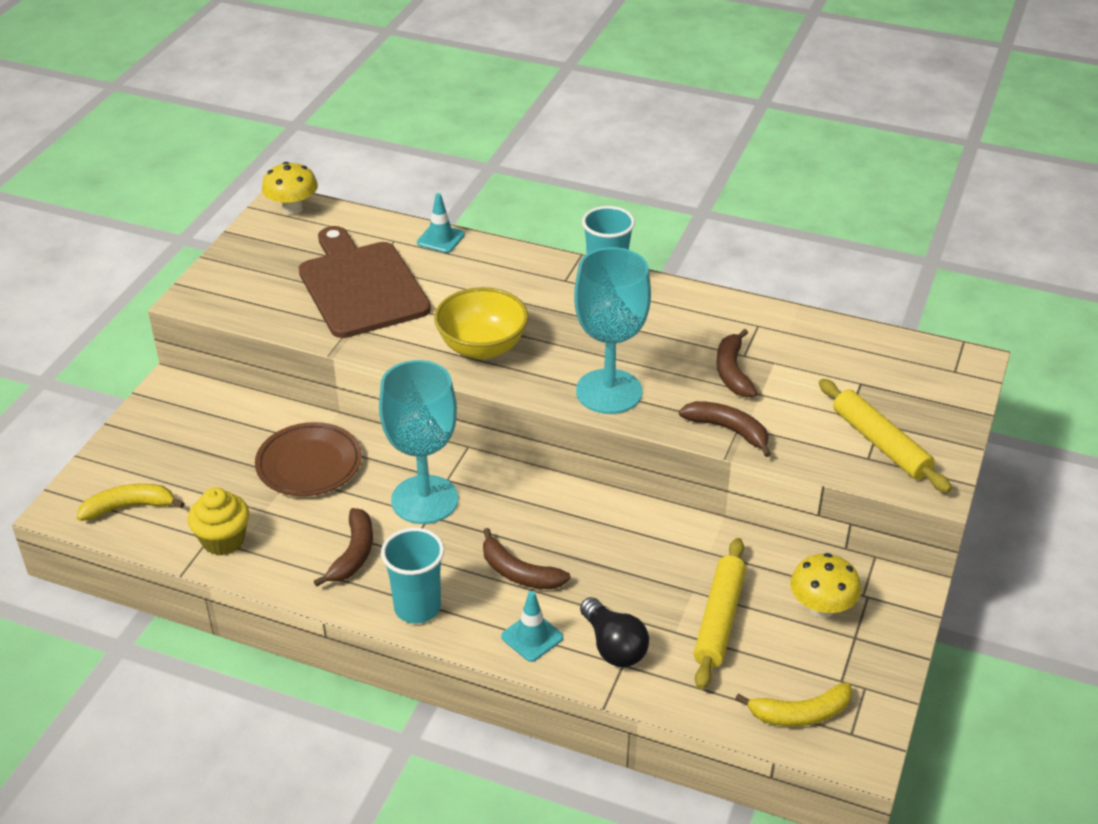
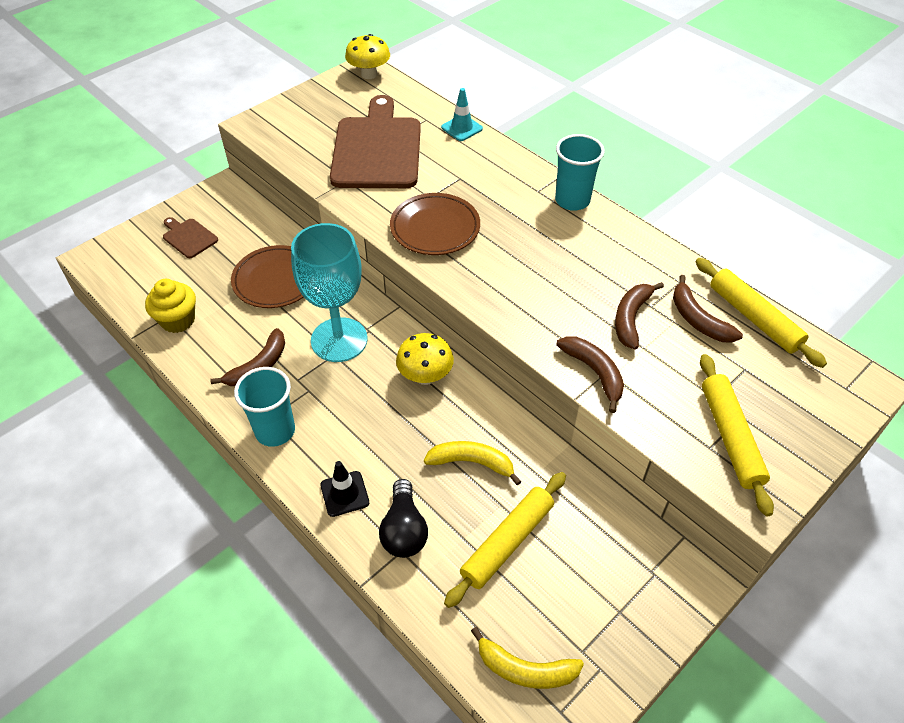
camera: 25 degrees right, 10 degrees up
yellow banana [77,484,185,521] -> yellow banana moved to [424,441,522,485]
yellow bowl [434,287,528,359] -> brown plate [390,193,480,255]
brown banana [483,528,570,589] -> brown banana moved to [673,275,743,343]
turquoise traffic cone [501,591,563,662] -> black traffic cone [320,461,369,517]
turquoise goblet [574,247,651,414] -> none
yellow mushroom [790,553,861,618] -> yellow mushroom moved to [396,333,454,385]
none -> brown cutting board [163,217,218,258]
none -> yellow rolling pin [695,258,827,368]

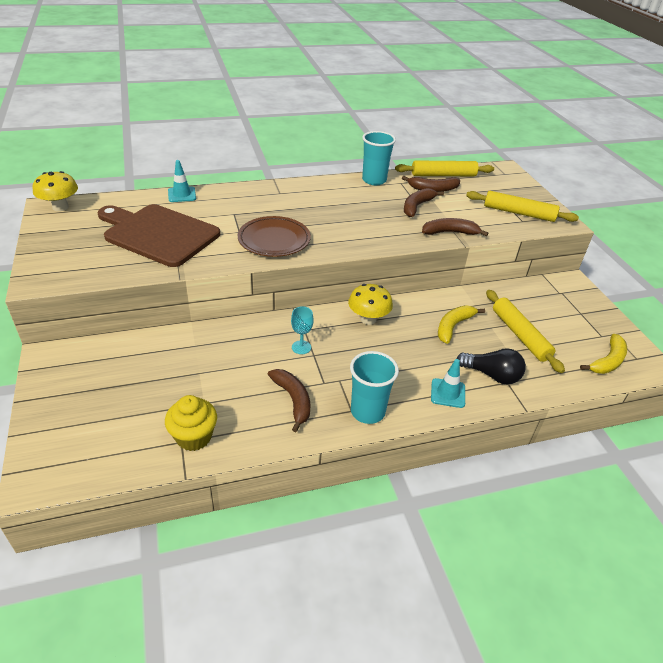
camera: 65 degrees left, 10 degrees down
brown cutting board [163,217,218,258] -> none
brown plate [231,245,303,308] -> none
turquoise goblet [291,223,368,362] -> turquoise goblet [291,306,313,354], size x0.41
black traffic cone [320,461,369,517] -> turquoise traffic cone [431,359,465,408]
turquoise cup [555,134,605,211] -> turquoise cup moved to [362,131,396,185]
brown banana [615,282,664,350] -> brown banana turned 75 degrees clockwise [404,188,444,217]

